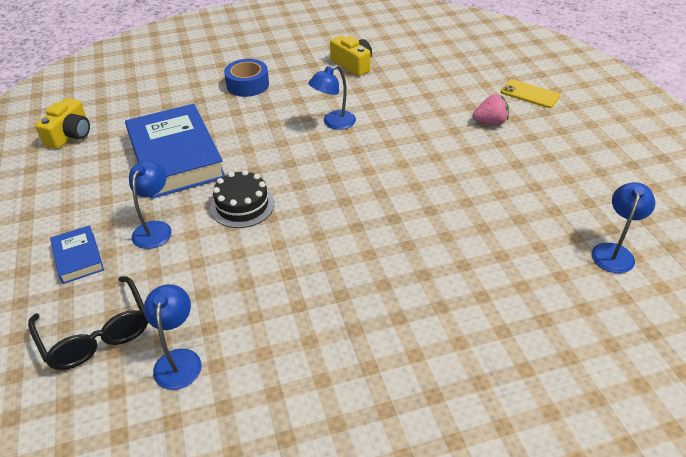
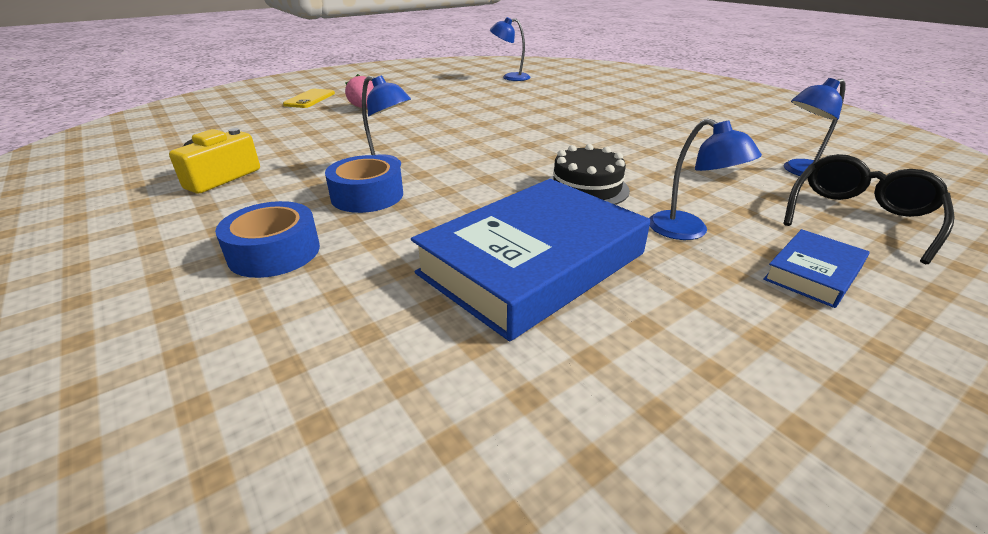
camera: 110 degrees left, 10 degrees down
yellow camera [35,98,90,149] -> none
blue lamp [129,161,172,249] -> blue lamp turned 120 degrees counterclockwise [649,118,762,240]
none -> blue tape [325,155,403,213]

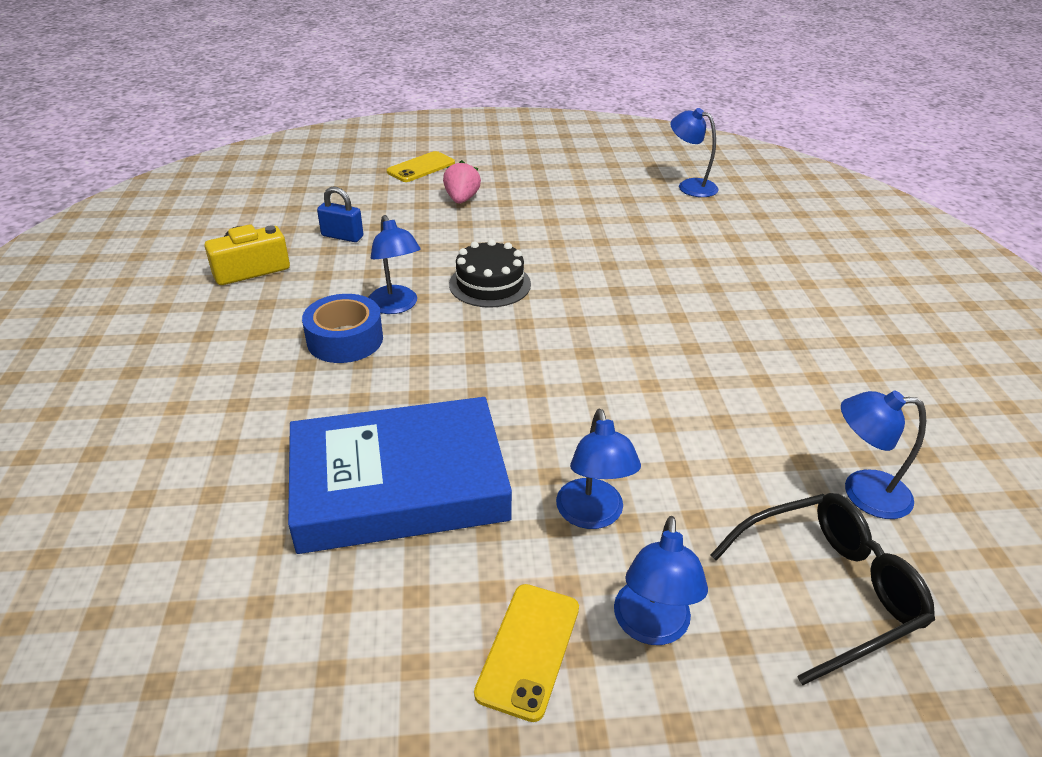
camera: 30 degrees right, 5 degrees up
blue tape [215,201,320,278] -> none
black cake [549,144,630,205] -> black cake moved to [449,239,531,308]
blue book [763,229,869,308] -> blue lamp [614,516,708,645]
none -> blue padlock [317,187,363,242]
none -> yellow phone [474,584,579,722]

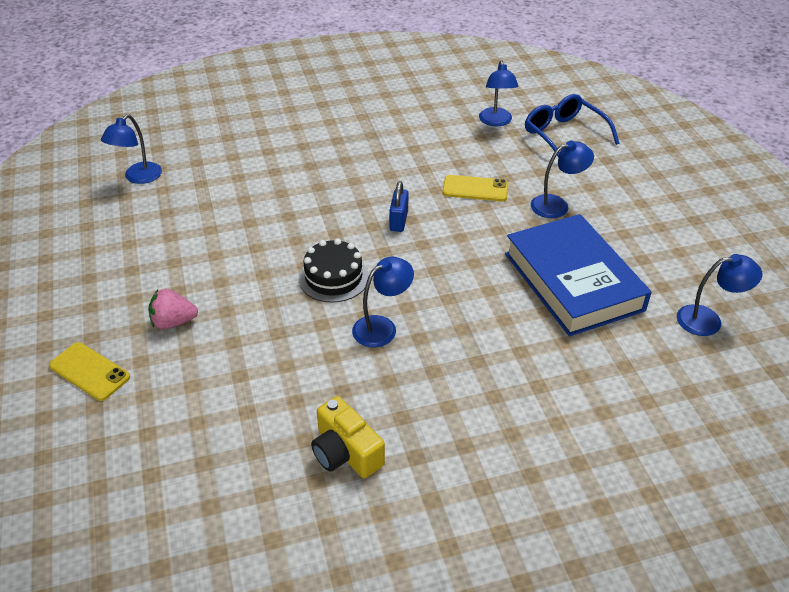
camera: 100 degrees left, 5 degrees up
blue tape [302,294,383,363] -> none
blue padlock [317,187,363,242] -> blue padlock moved to [389,181,408,232]
yellow phone [474,584,579,722] -> yellow phone moved to [442,175,508,201]
blue lamp [614,516,708,645] -> blue lamp moved to [677,254,762,336]
black glasses [711,493,935,685] -> blue glasses [525,94,620,158]

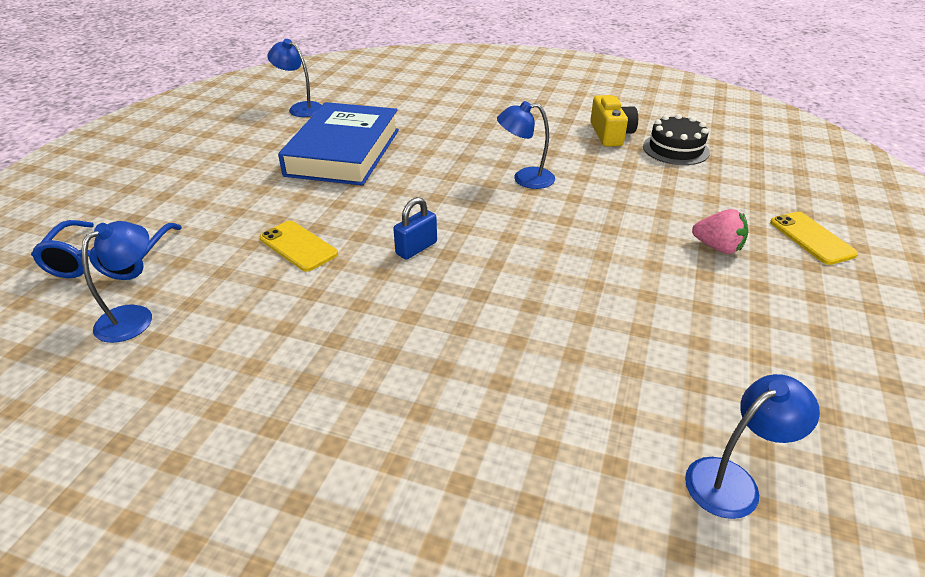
camera: 145 degrees left, 5 degrees down
black cake [299,239,369,303] -> black cake moved to [643,114,710,165]
blue lamp [531,140,594,218] -> none

